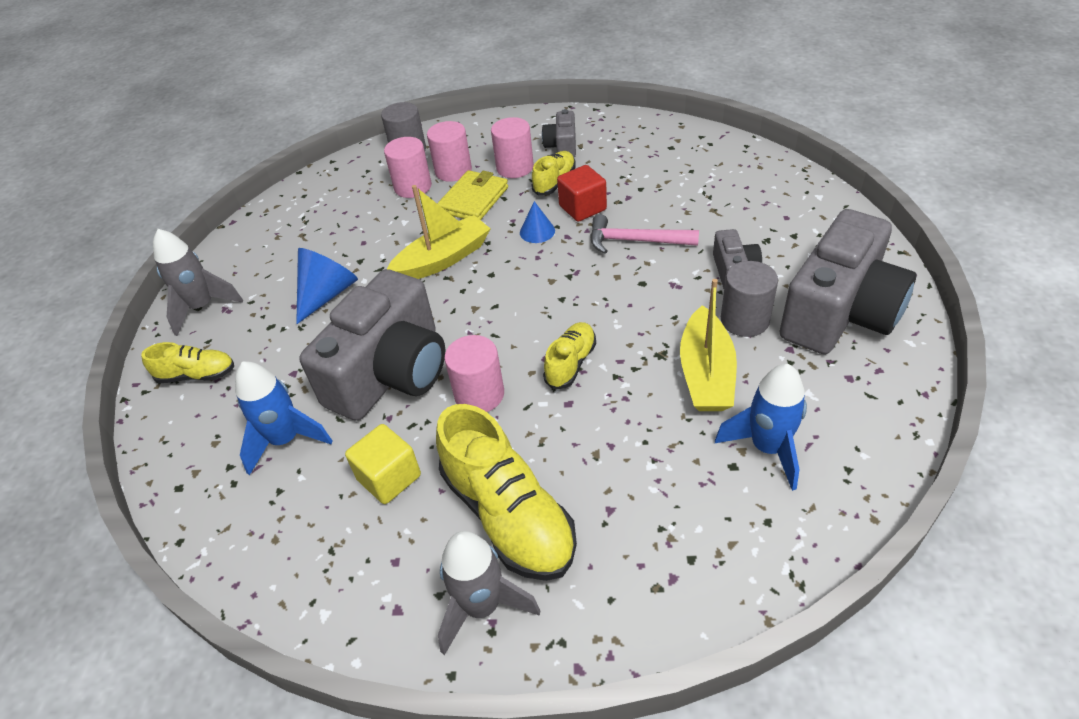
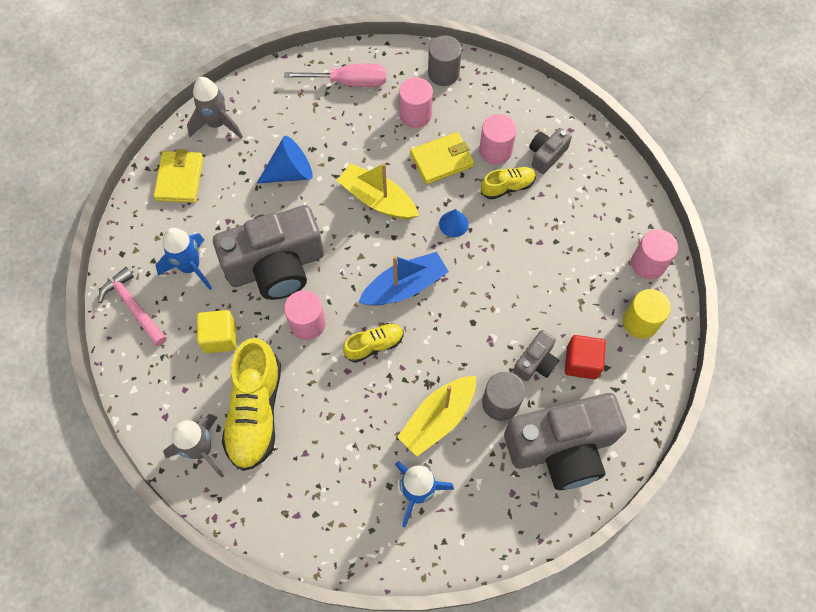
camera: 35 degrees right, 20 degrees up
yellow shoe [141,342,234,383] -> yellow wallet [154,149,203,203]
yellow boat [387,185,491,279] -> yellow boat turned 150 degrees counterclockwise [337,163,419,219]
pink cylinder [427,121,472,182] -> pink cylinder moved to [631,229,678,279]
red cube [557,165,607,222] -> red cube moved to [565,335,606,379]
pink hammer [590,214,699,254] -> pink hammer moved to [98,267,167,346]
none -> pink screwdriver [284,64,386,87]
none -> blue boat [359,252,449,306]
none -> yellow cylinder [623,289,671,339]

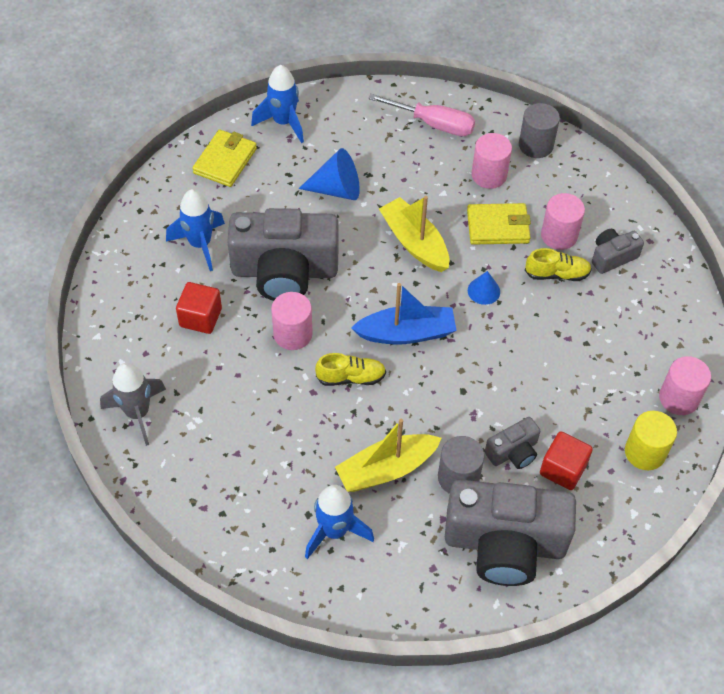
camera: 20 degrees right, 10 degrees down
pink hammer [98,267,167,346] -> none
grey rocket [187,77,243,139] -> blue rocket [251,65,304,143]
yellow cube [197,310,237,353] -> red cube [176,282,222,334]
yellow shoe [222,338,281,471] -> none

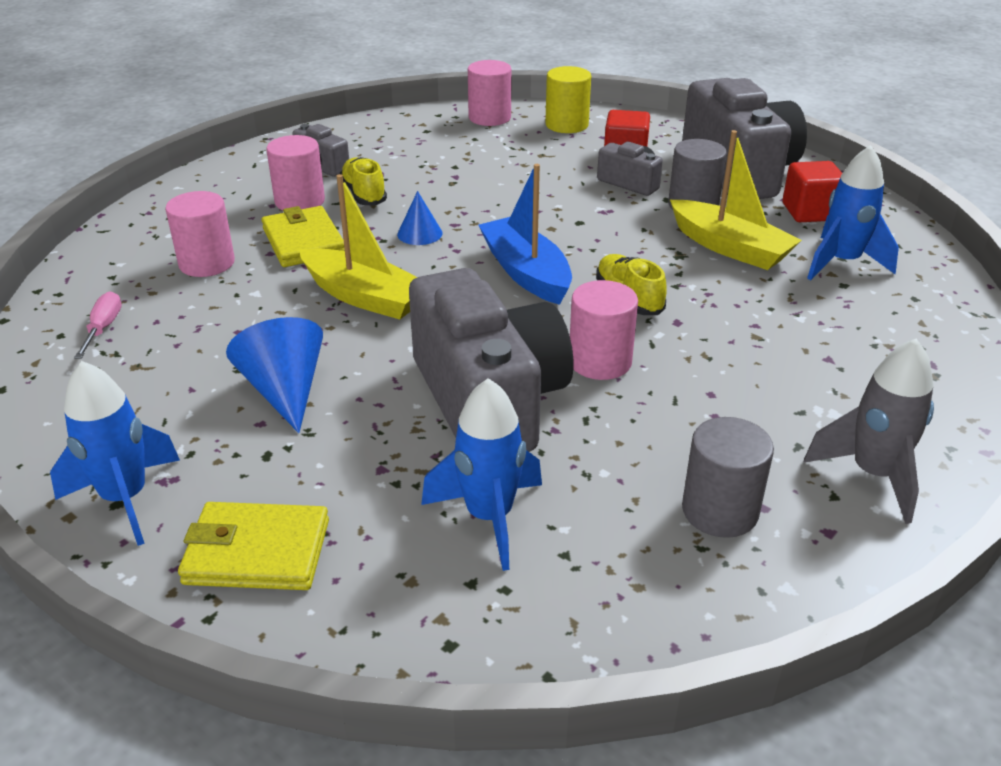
camera: 110 degrees left, 20 degrees down
red cube [176,282,222,334] -> red cube moved to [783,161,842,222]
pink screwdriver [368,94,475,136] -> pink screwdriver [74,291,122,359], size x0.55
yellow boat [379,196,449,272] -> yellow boat turned 90 degrees counterclockwise [299,174,417,320]
grey cylinder [519,103,560,158] -> grey cylinder moved to [682,417,774,538]

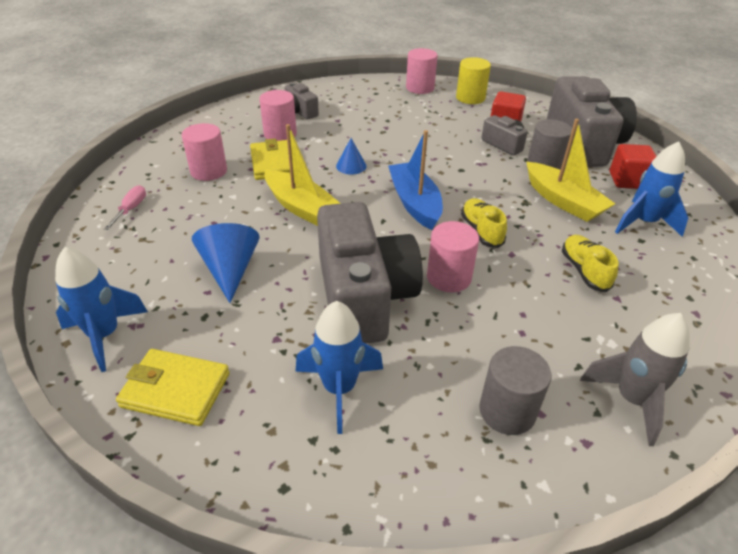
camera: 10 degrees right, 5 degrees up
yellow shoe [339,157,387,206] -> yellow shoe moved to [562,235,619,292]

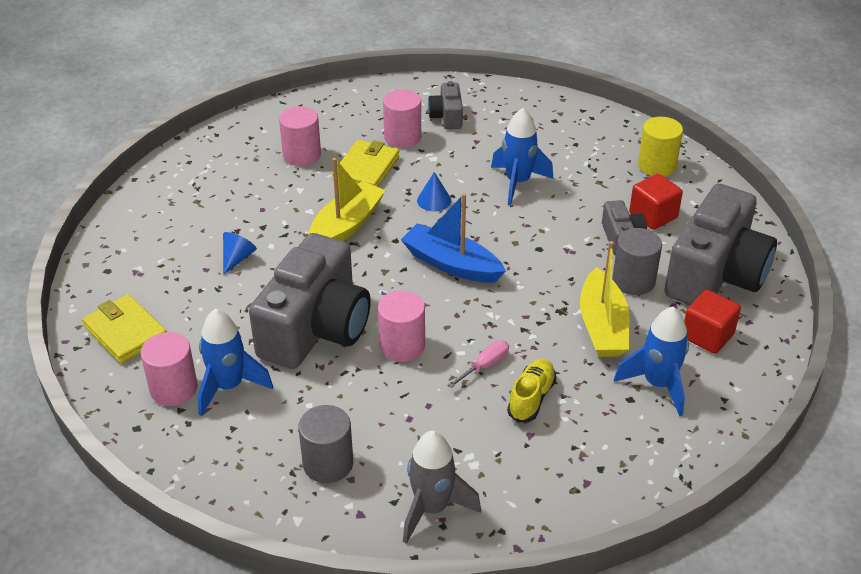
camera: 35 degrees right, 0 degrees up
blue rocket [55,247,148,372] -> blue rocket moved to [491,108,554,205]
pink screwdriver [104,185,146,230] -> pink screwdriver moved to [447,340,509,388]
blue cone [192,223,260,303] -> blue cone [223,232,257,275], size x0.59
yellow boat [264,124,341,226] -> yellow boat turned 135 degrees counterclockwise [308,158,386,241]
blue boat [388,130,443,230] -> blue boat turned 75 degrees counterclockwise [401,193,506,283]
pink cylinder [406,48,438,94] -> pink cylinder moved to [140,332,198,406]
yellow shoe [461,198,507,248] -> none

